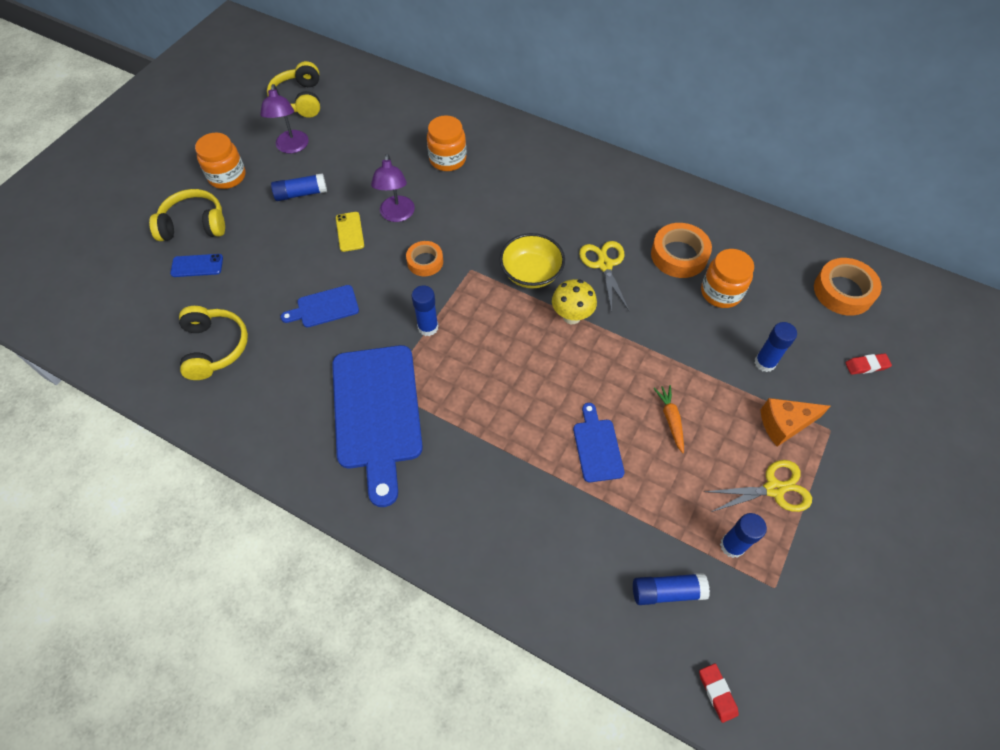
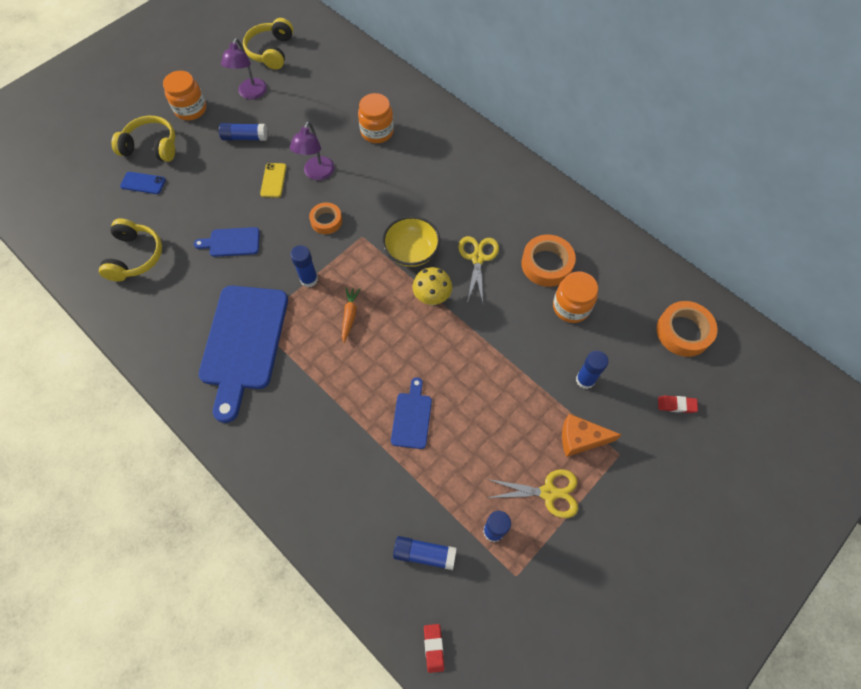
camera: 15 degrees right, 5 degrees up
orange carrot [653,385,684,453] -> orange carrot moved to [342,287,360,343]

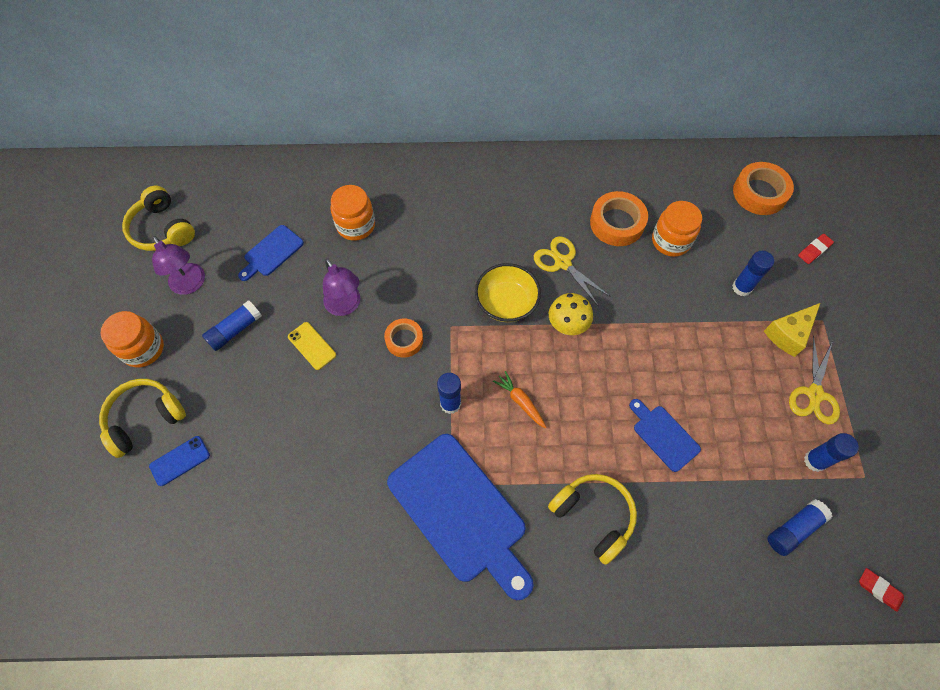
camera: 45 degrees left, 0 degrees up
yellow headphones [99,218,162,281] -> yellow headphones moved to [548,474,637,565]
blue cutting board [194,227,260,257] -> blue cutting board moved to [238,225,304,281]
yellow scissors [487,469,578,518] -> yellow scissors turned 150 degrees clockwise [789,336,840,425]
orange cheese [562,414,622,457] -> yellow cheese [764,303,820,357]

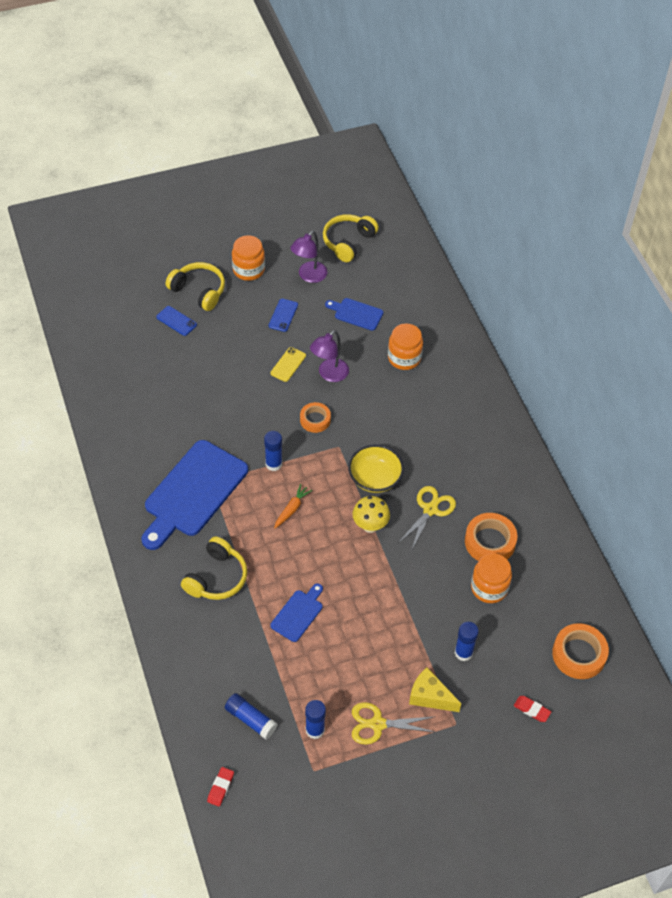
camera: 70 degrees right, 10 degrees down
blue glue stick [202,300,262,351] -> blue phone [268,299,298,332]

